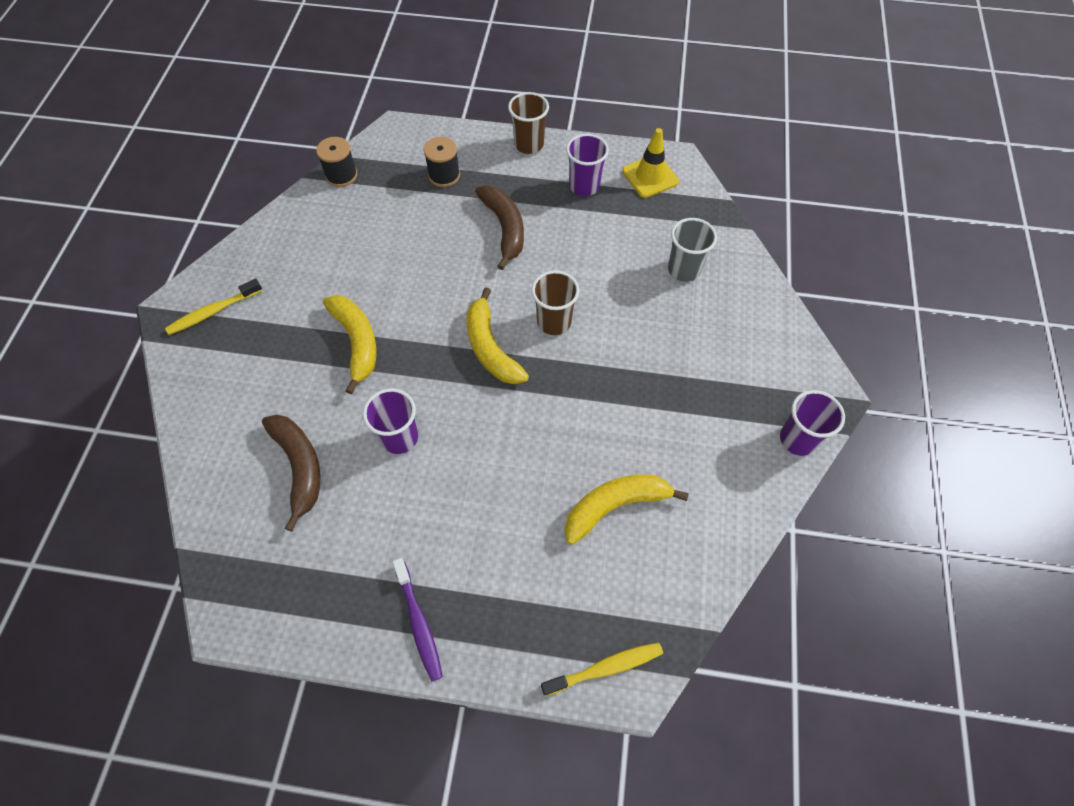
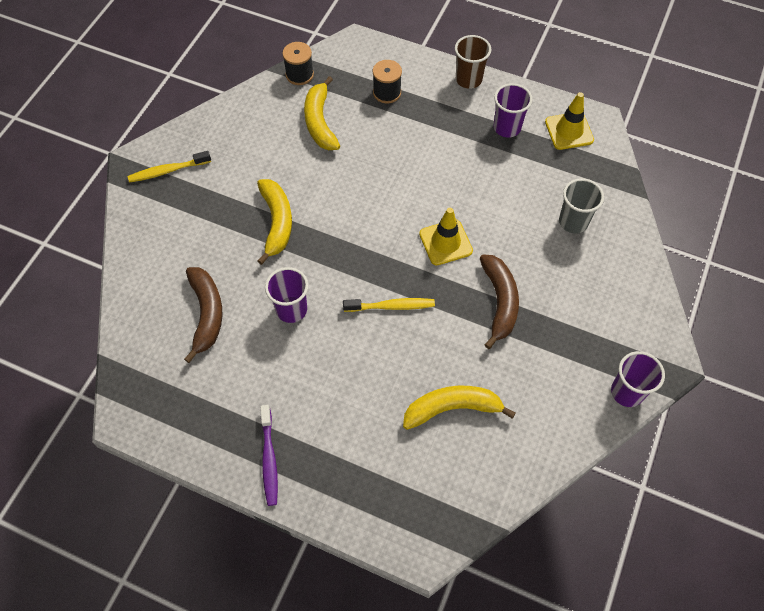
camera: 15 degrees right, 0 degrees up
yellow banana [467,287,529,384] -> yellow banana moved to [304,76,340,150]
brown banana [475,185,524,270] -> brown banana moved to [480,254,519,349]
brown cup [531,270,579,335] -> yellow traffic cone [419,208,473,266]
yellow toothbrush [541,642,663,696] -> yellow toothbrush moved to [343,298,435,312]

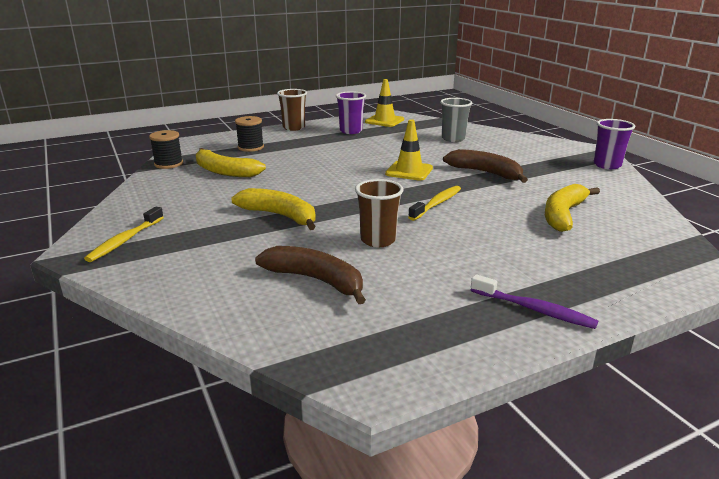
camera: 50 degrees left, 35 degrees down
purple cup [265,267,308,323] -> brown cup [355,179,403,247]

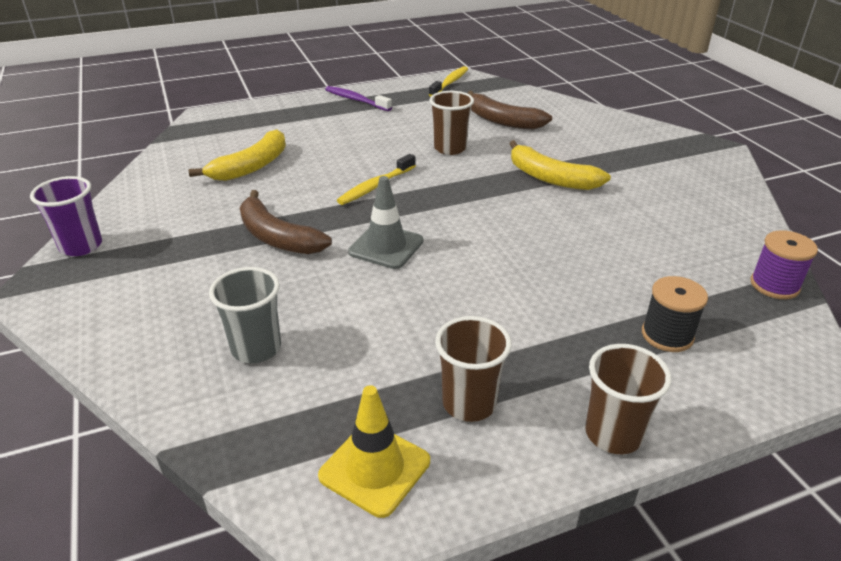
camera: 175 degrees left, 10 degrees up
yellow toothbrush [84,207,164,262] -> yellow toothbrush moved to [429,66,468,97]
black spool [149,130,183,169] -> purple spool [750,230,818,299]
yellow banana [196,148,266,177] -> none
purple cup [336,91,366,134] -> brown cup [435,316,512,422]
yellow traffic cone [385,119,433,180] -> grey traffic cone [348,176,423,269]

